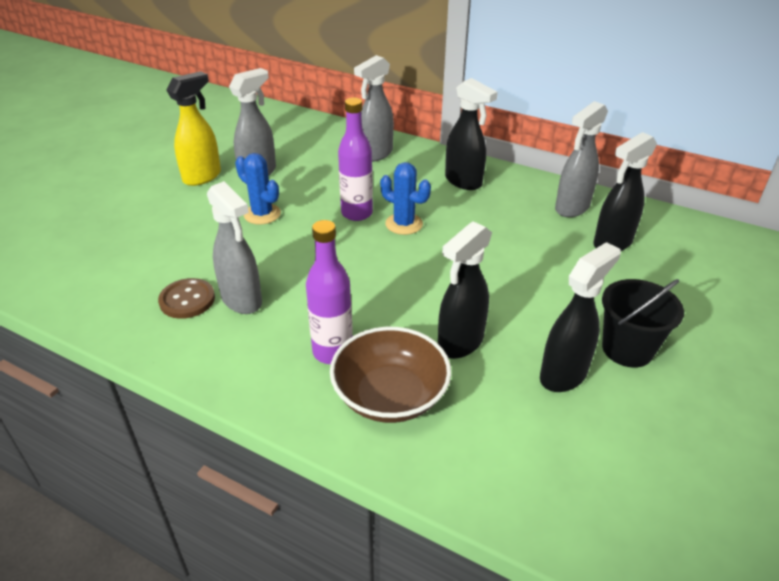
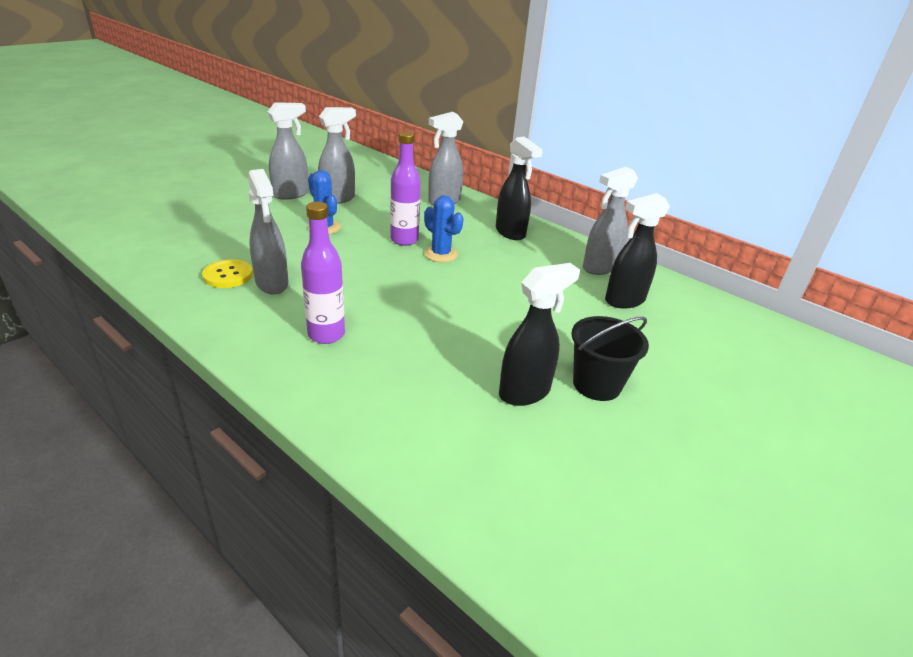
camera: 10 degrees right, 5 degrees down
brown button [158,278,215,319] -> yellow button [202,259,253,288]
yellow spray bottle [166,71,221,186] -> grey spray bottle [268,102,309,200]
brown bowl [330,327,451,423] -> none
black spray bottle [438,221,492,359] -> none

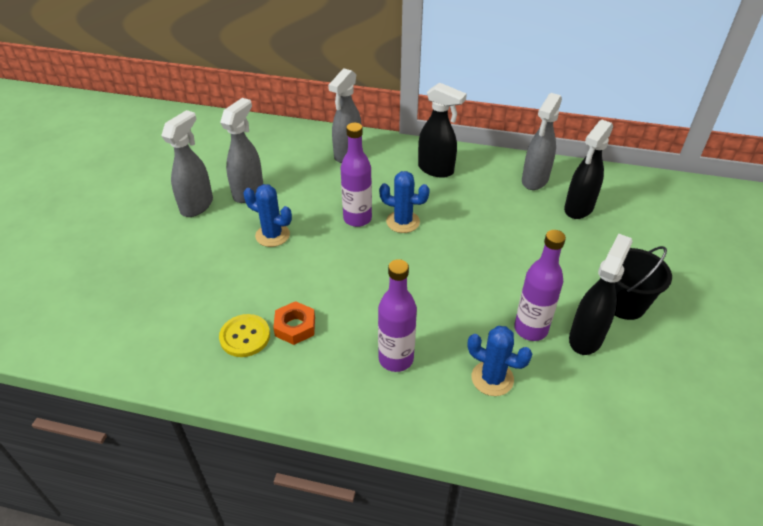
camera: 25 degrees left, 10 degrees up
grey spray bottle [248,169,289,294] -> orange nut [273,301,315,345]
none -> blue cactus [467,326,532,396]
none -> purple bottle [514,230,566,341]

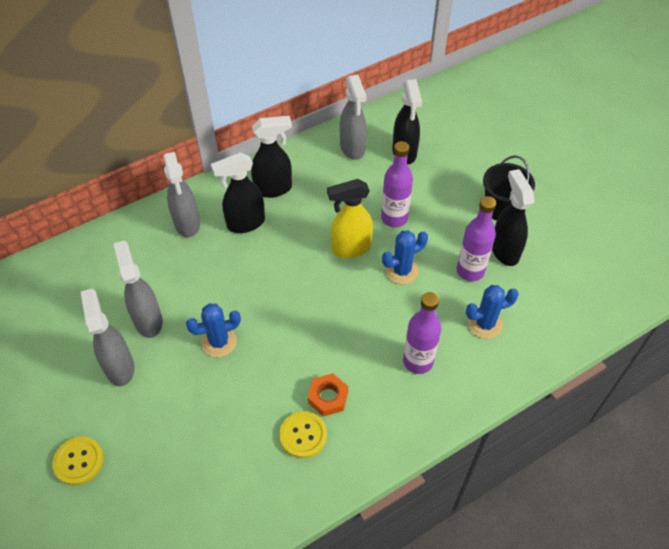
camera: 45 degrees left, 10 degrees up
purple bottle [340,123,372,227] -> purple bottle moved to [381,141,413,227]
blue cactus [379,171,430,233] -> blue cactus moved to [382,230,428,284]
none -> yellow button [53,437,104,485]
none -> black spray bottle [211,153,265,233]
none -> yellow spray bottle [327,179,373,258]

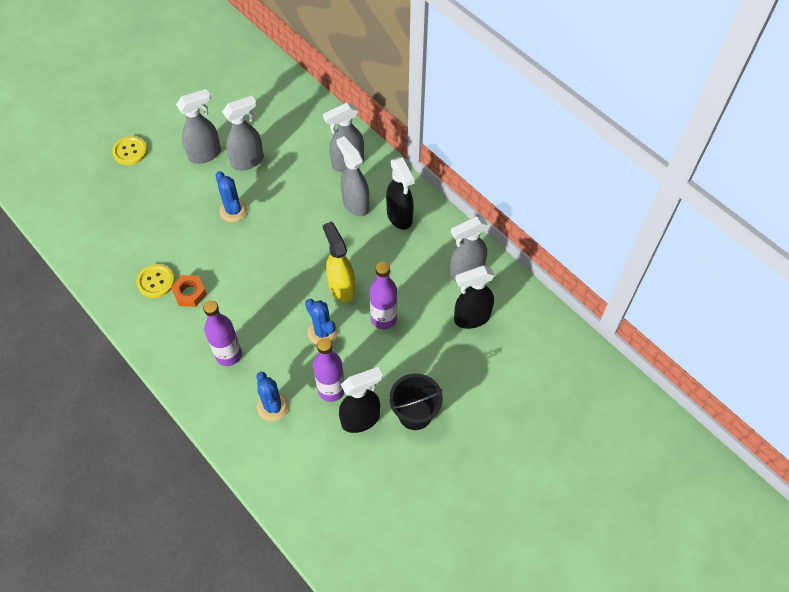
camera: 80 degrees right, 5 degrees up
black spray bottle [211,153,265,233] -> grey spray bottle [336,136,369,216]

